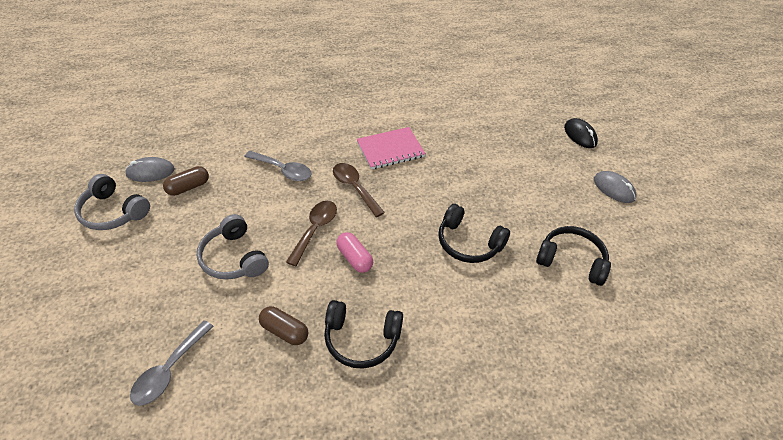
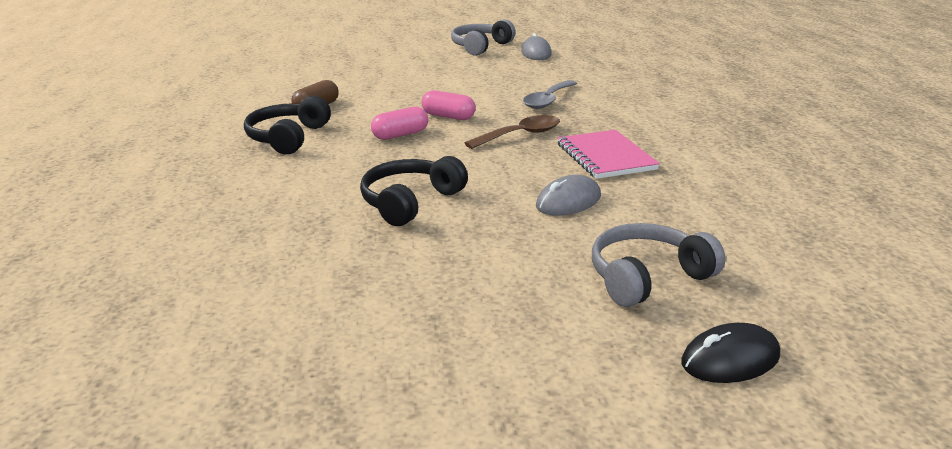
camera: 95 degrees right, 20 degrees down
grey spoon [130,320,214,406] -> none
brown capsule [163,166,209,196] -> none
grey headphones [197,214,269,279] -> grey headphones moved to [592,223,725,307]
brown spoon [286,201,337,266] -> pink capsule [422,90,476,120]
black headphones [536,226,611,286] -> none
grey mouse [594,171,636,203] -> grey mouse moved to [536,175,601,215]

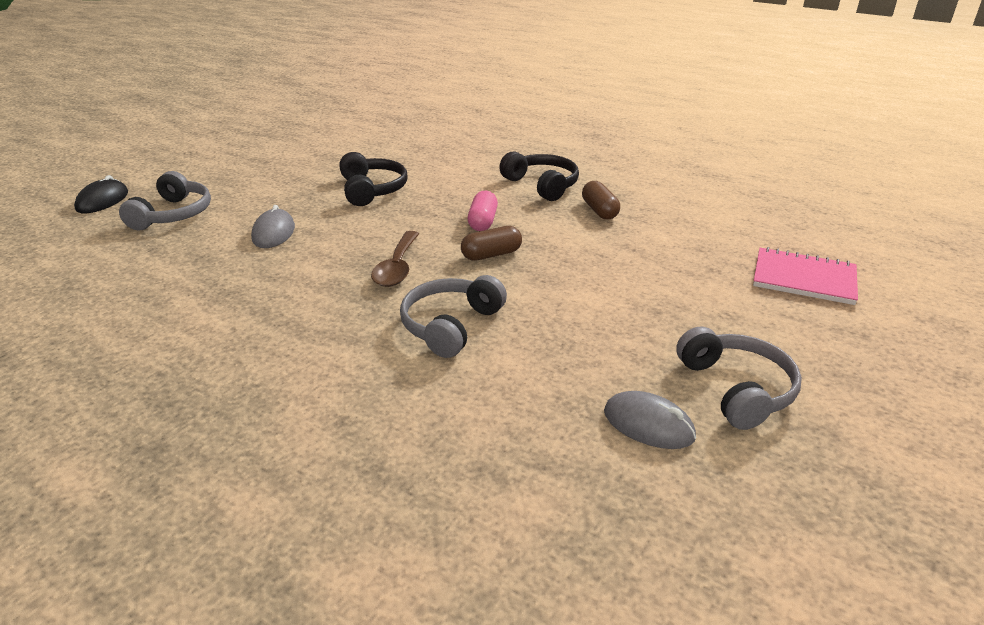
camera: 130 degrees right, 5 degrees up
pink capsule [422,90,476,120] -> brown capsule [461,226,522,261]
grey spoon [523,80,577,109] -> grey headphones [400,275,507,358]
pink notebook [557,130,660,179] -> pink notebook moved to [753,247,858,305]

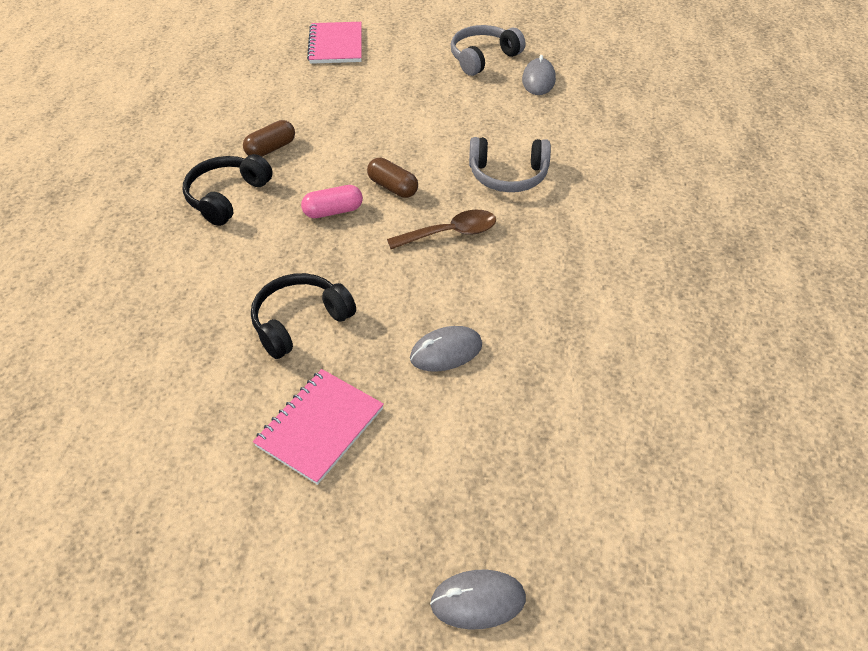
camera: 115 degrees left, 15 degrees up
black mouse [74,175,128,214] -> grey mouse [430,570,526,630]
grey headphones [119,171,211,230] -> none
none -> pink notebook [253,369,384,485]

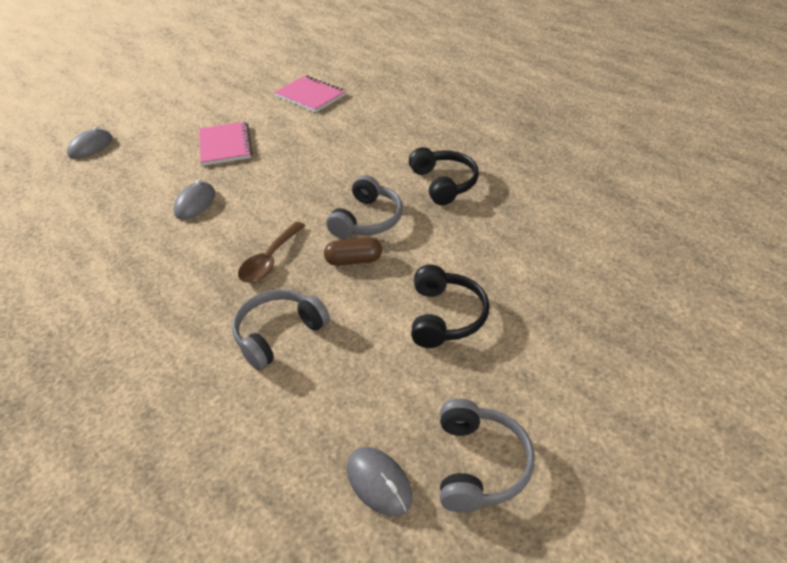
camera: 135 degrees right, 5 degrees down
brown capsule [243,120,295,157] -> none
black headphones [251,273,356,359] -> black headphones moved to [411,265,489,348]
pink capsule [301,185,363,218] -> grey headphones [326,175,403,238]
pink notebook [307,22,362,64] -> pink notebook moved to [274,75,346,113]

